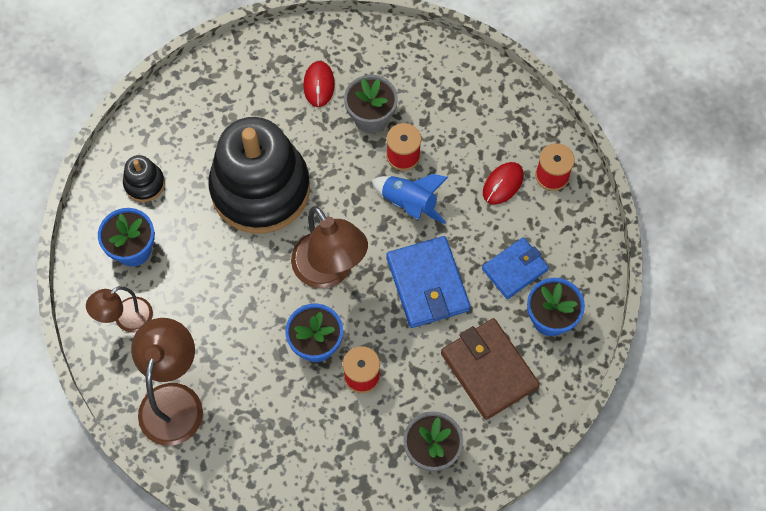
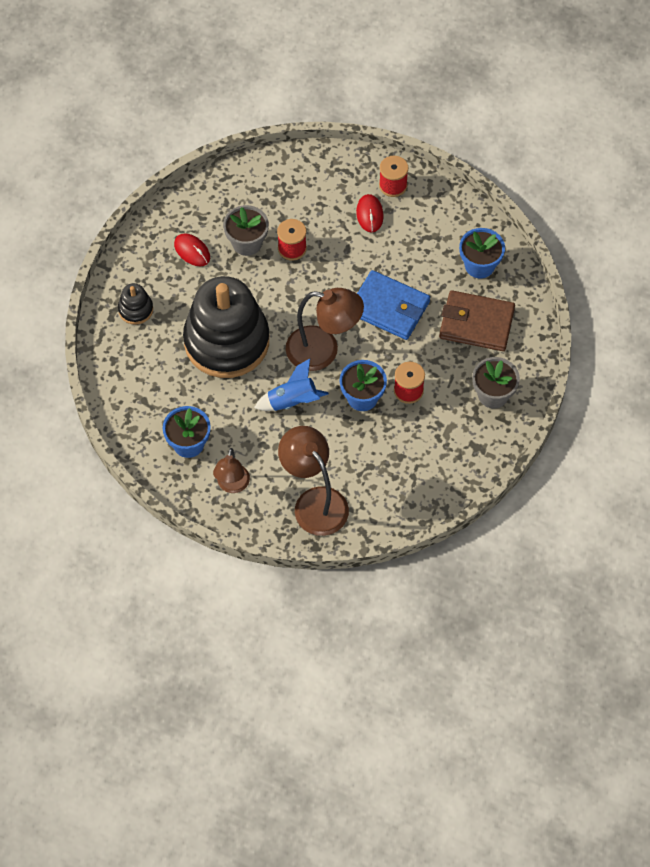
camera: 45 degrees left, 5 degrees down
black stacking toy [123,155,165,202] -> black stacking toy moved to [118,283,153,325]
blue rocket [371,174,448,224] -> blue rocket moved to [254,359,329,411]
blue wallet [482,237,549,299] -> none

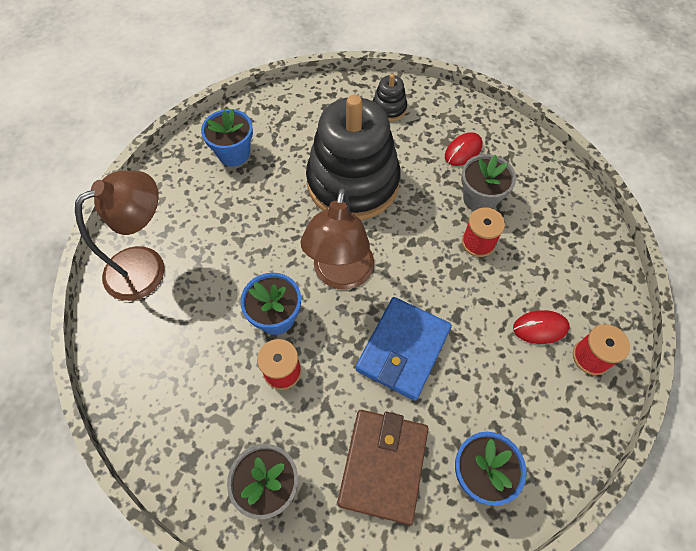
camera: 90 degrees right, 0 degrees up
brown lamp [213,448,250,493] -> none
blue rocket [254,359,329,411] -> none

